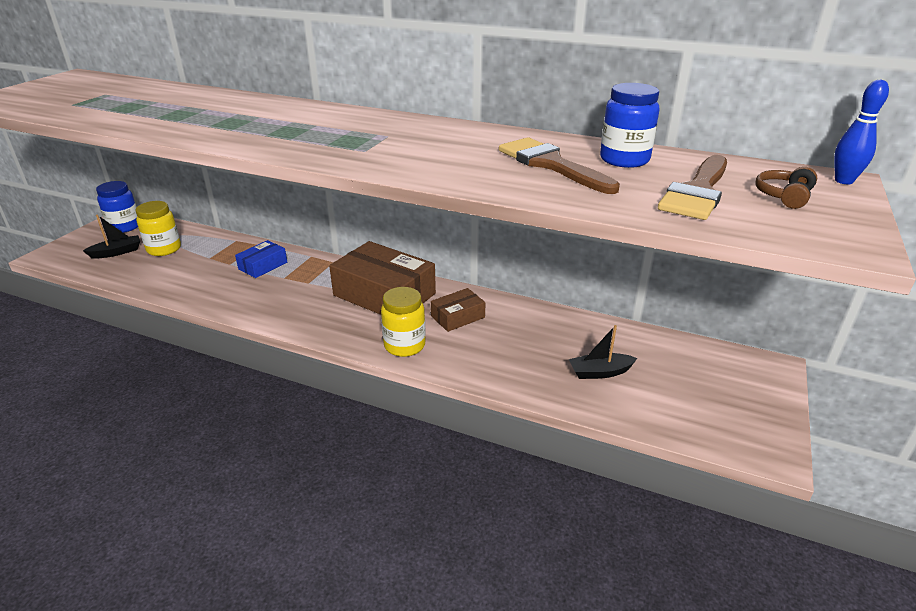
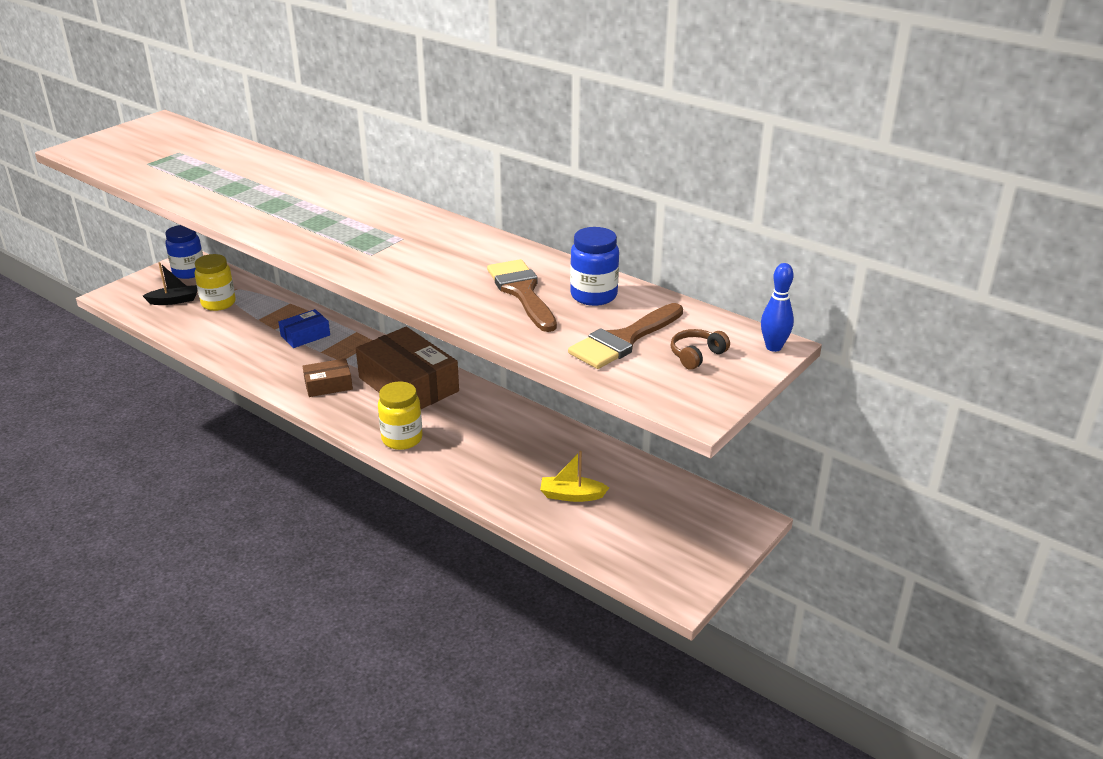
camera: 15 degrees right, 0 degrees up
brown box [431,288,486,332] -> brown box moved to [303,358,353,397]
black boat [569,325,637,379] -> yellow boat [540,450,609,502]

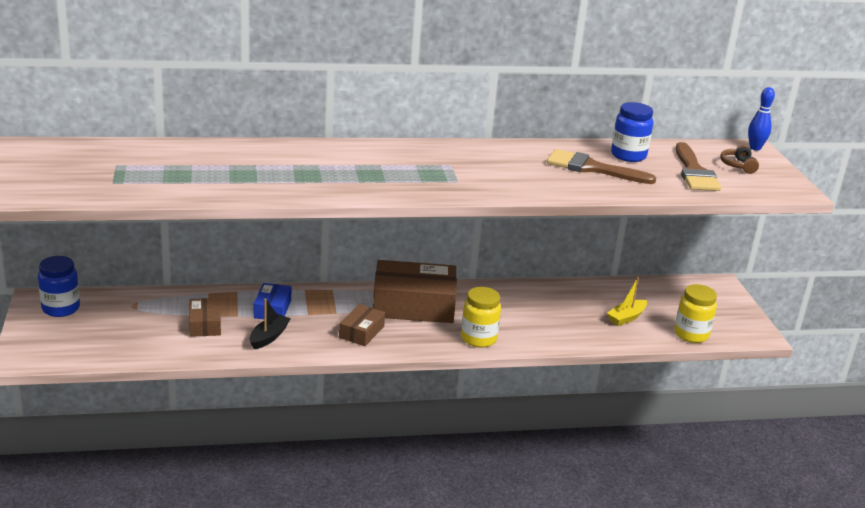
camera: 50 degrees left, 5 degrees down
black boat [143,262,197,305] -> black boat moved to [250,298,291,349]
yellow jar [195,254,236,311] -> yellow jar moved to [674,284,717,343]
none -> brown box [189,298,221,337]

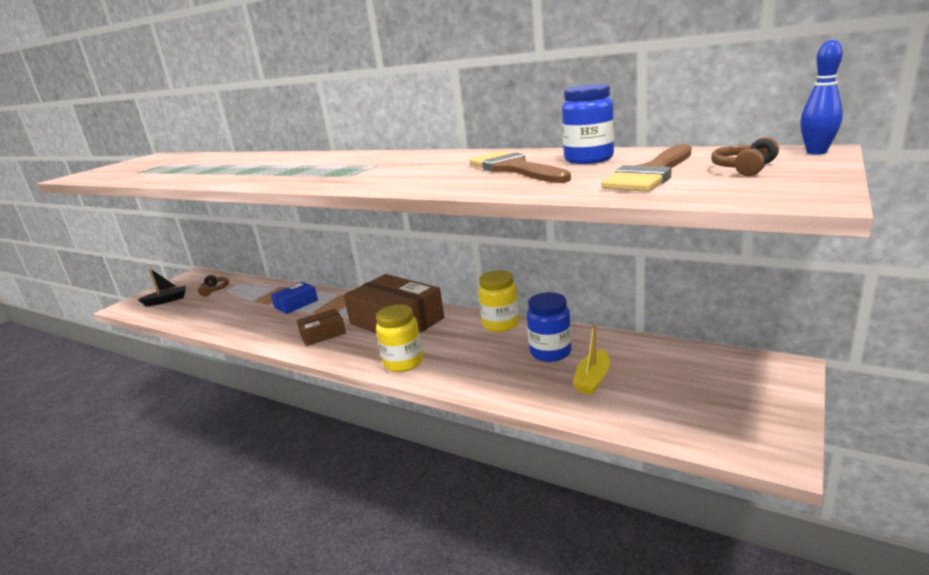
camera: 45 degrees right, 5 degrees down
blue jar [38,256,80,317] -> blue jar moved to [527,292,571,362]
brown box [189,298,221,337] -> none
black boat [250,298,291,349] -> black boat moved to [137,268,186,306]
yellow boat [607,277,647,326] -> yellow boat turned 60 degrees counterclockwise [573,324,610,395]
yellow jar [674,284,717,343] -> yellow jar moved to [478,270,519,332]
none -> brown headphones [198,275,229,297]

